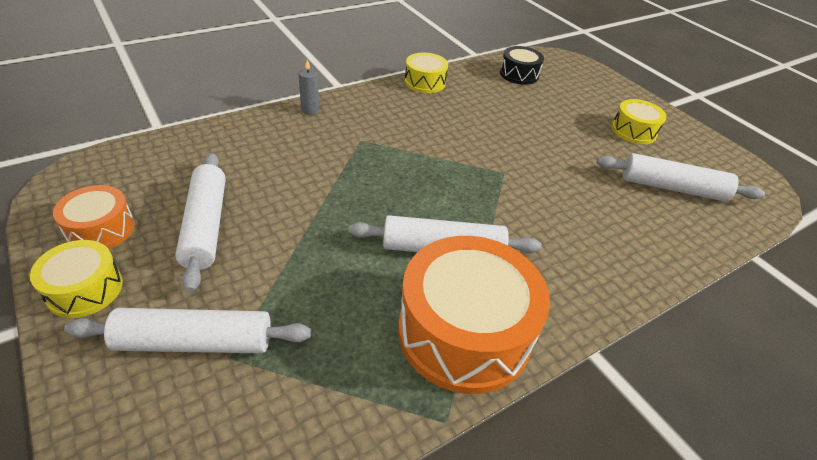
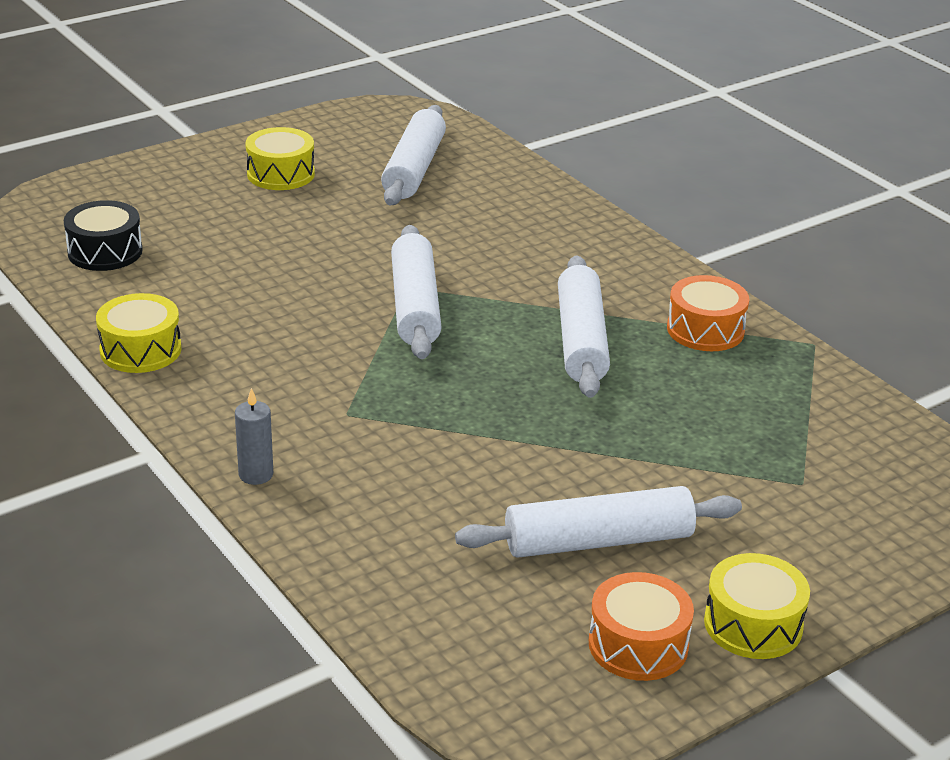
camera: 90 degrees left, 10 degrees down
white rolling pin [64,308,312,354] -> white rolling pin moved to [391,225,442,359]
orange drum [398,236,550,394] -> orange drum [667,275,749,351], size x0.52

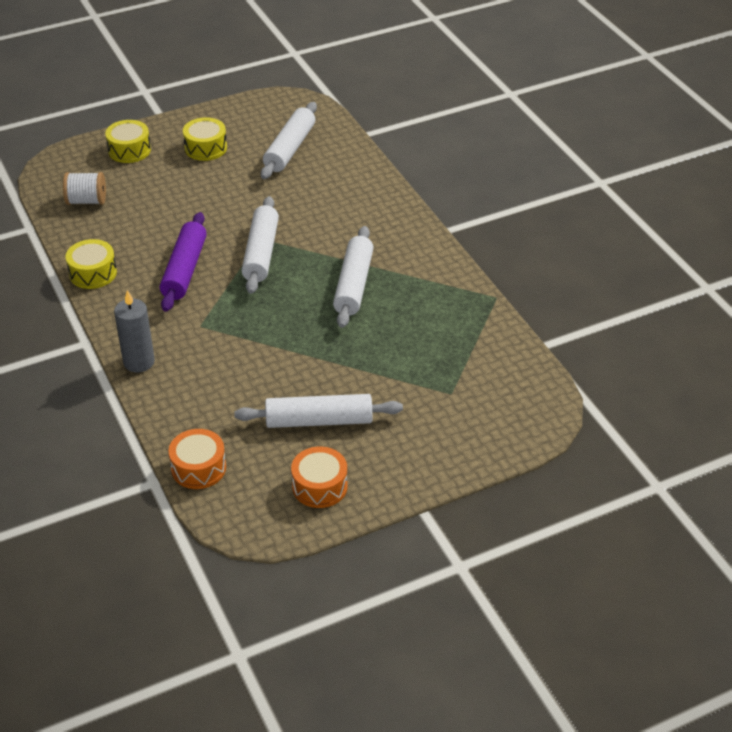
camera: 10 degrees right, 10 degrees up
black drum [64,200,143,271] -> white spool [63,172,106,205]
grey candle [235,388,273,485] -> grey candle [114,290,155,372], size x1.59
orange drum [667,275,749,351] -> orange drum moved to [168,429,226,489]
yellow drum [704,553,810,659] -> yellow drum moved to [105,120,151,163]
none -> purple rolling pin [160,212,207,312]

